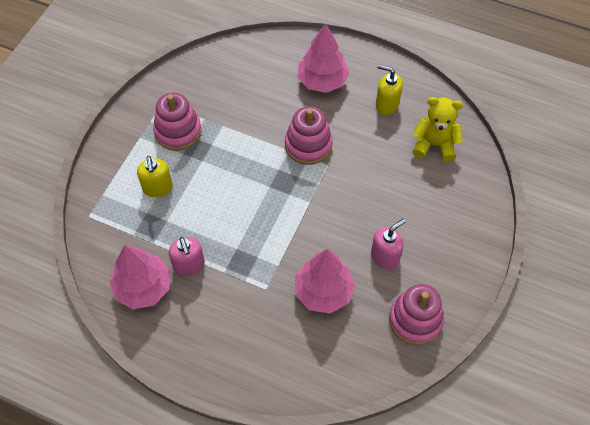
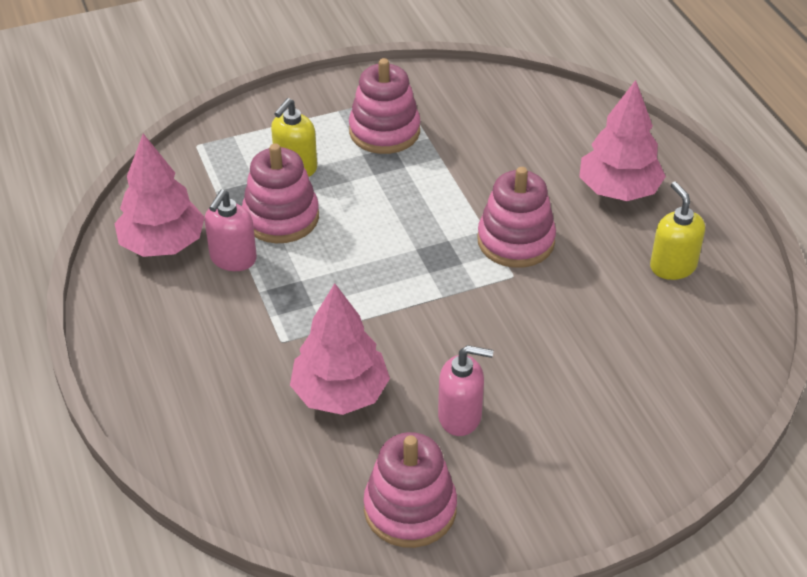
camera: 45 degrees right, 15 degrees down
yellow teddy bear [412,97,463,162] -> none
none -> pink stacking toy [242,143,319,243]

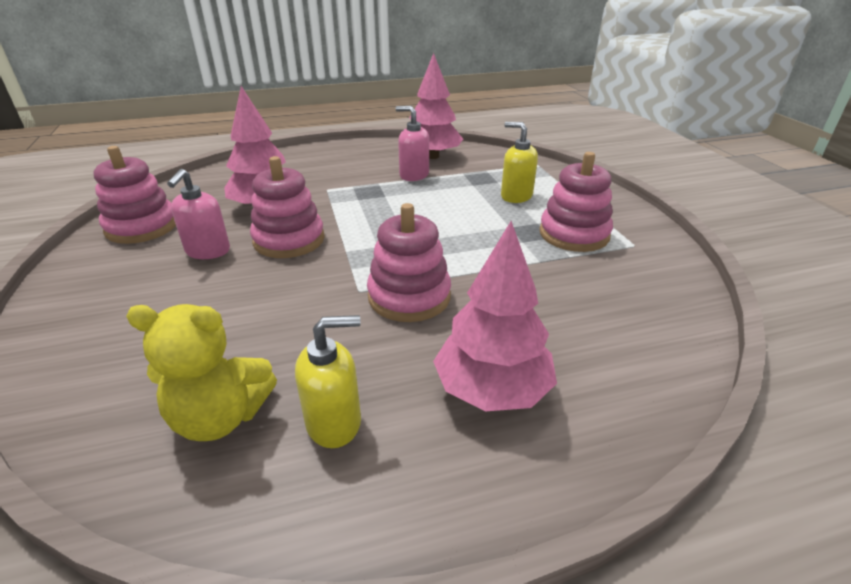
camera: 95 degrees right, 10 degrees down
pink stacking toy [242,143,319,243] -> pink stacking toy moved to [250,156,325,258]
none -> yellow teddy bear [126,304,277,441]

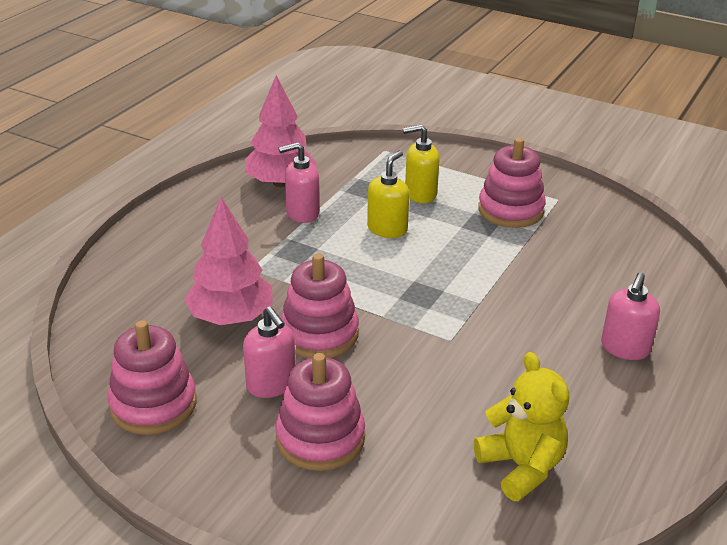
camera: 45 degrees left, 0 degrees up
yellow teddy bear [126,304,277,441] -> yellow teddy bear turned 75 degrees counterclockwise [474,352,569,501]
yellow soap dispenser [295,315,361,448] -> yellow soap dispenser moved to [367,151,409,238]
pink stacking toy [367,203,451,322] -> pink stacking toy moved to [276,353,365,471]
pink tree [433,221,557,411] -> pink soap dispenser [601,272,660,360]

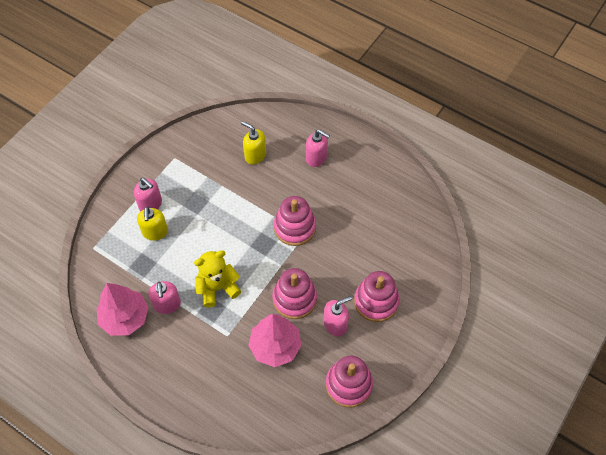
camera: 85 degrees left, 25 degrees up
yellow soap dispenser [367,151,409,238] -> yellow soap dispenser moved to [241,121,266,165]
yellow teddy bear [474,352,569,501] -> yellow teddy bear moved to [194,250,241,308]
pink stacking toy [478,138,546,228] -> pink stacking toy moved to [274,196,316,246]
none -> pink soap dispenser [134,178,162,211]

